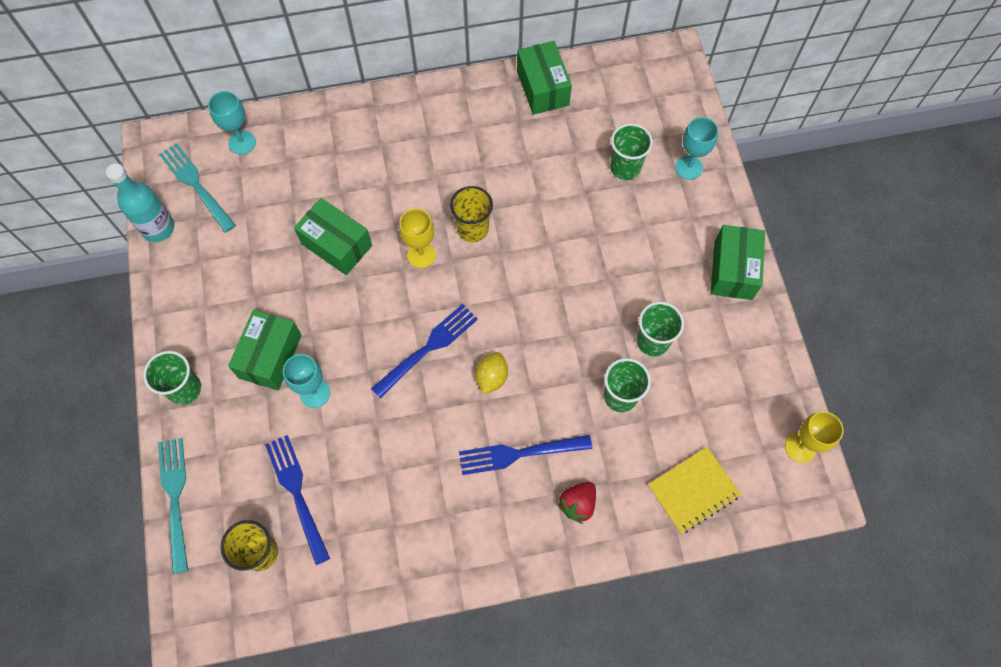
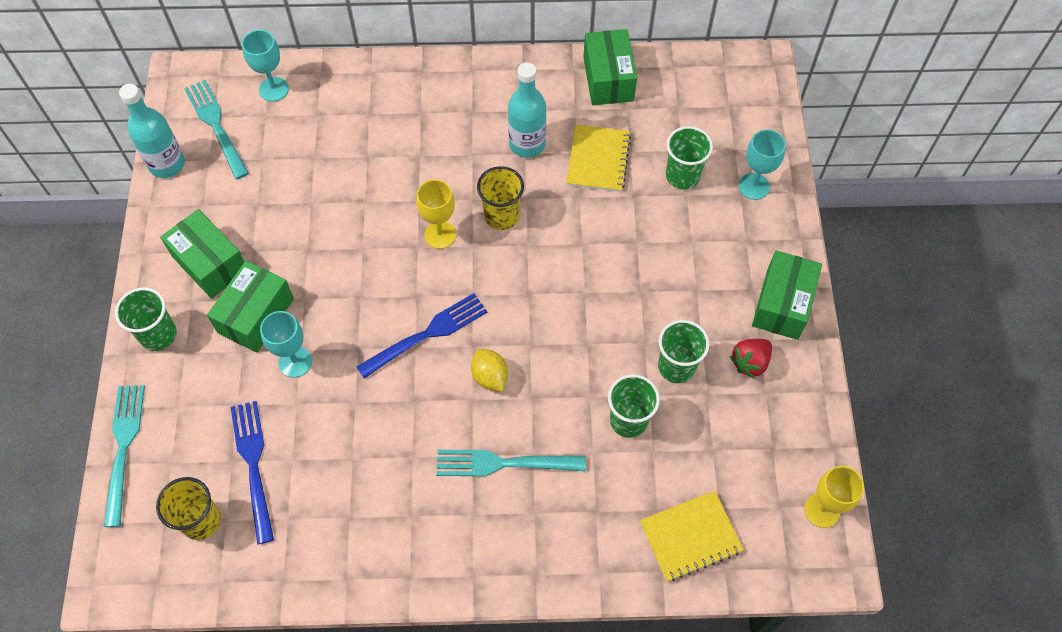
camera: 10 degrees right, 5 degrees down
green box [294,198,372,275] -> green box moved to [160,209,244,299]
blue fork [459,435,592,475] -> turquoise fork [436,450,586,477]
yellow lemon [476,352,508,394] -> yellow lemon turned 60 degrees counterclockwise [471,349,508,392]
red strawberry [558,482,596,524] -> red strawberry moved to [730,339,772,379]
none -> turquoise bottle [508,62,546,158]
none -> yellow notebook [566,125,631,192]

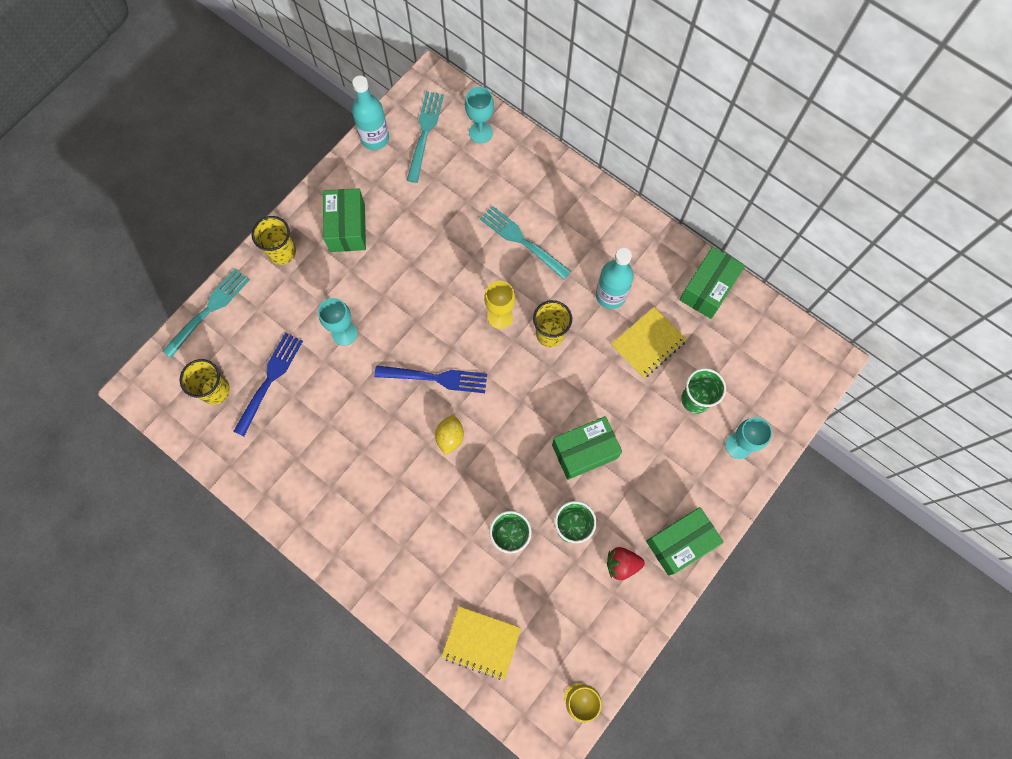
camera: 40 degrees right, 10 degrees up
green cup [115,287,177,351] -> yellow cup [252,216,296,265]
green box [207,261,294,353] -> green box moved to [552,416,622,480]
turquoise fork [436,450,586,477] -> turquoise fork moved to [480,206,571,280]

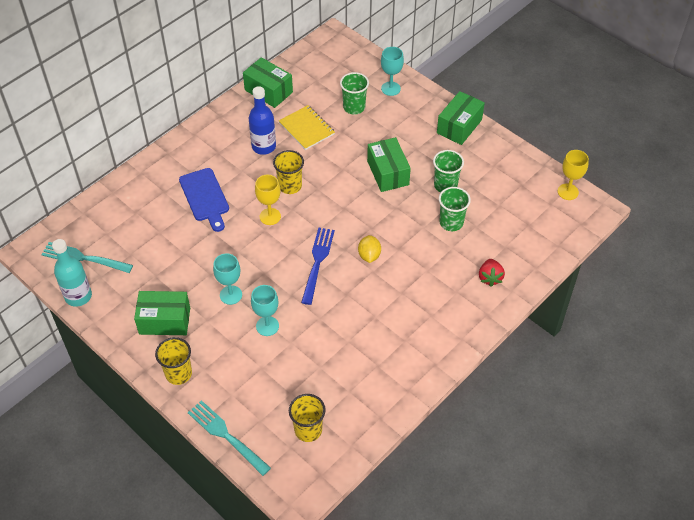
camera: 85 degrees left, 20 degrees down
blue fork [233,333,303,436] -> none
yellow lemon [435,415,464,455] -> yellow lemon turned 75 degrees clockwise [358,235,381,263]
yellow notebook [441,606,521,680] -> none
turquoise goblet [465,87,494,144] -> turquoise goblet moved to [213,253,242,305]
turquoise fork [480,206,571,280] -> blue cutting board [179,168,229,232]
turquoise bottle [596,248,634,309] -> blue bottle [249,86,276,155]
red strawberry [607,547,645,580] -> red strawberry moved to [479,259,505,287]
green box [646,507,724,576] -> green box turned 60 degrees clockwise [437,91,485,145]

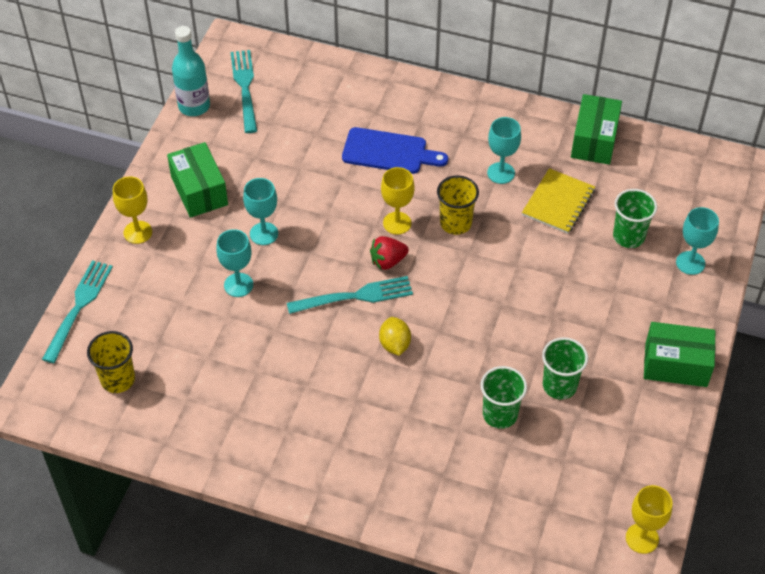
camera: 65 degrees right, 0 degrees up
yellow cup [155,337,192,385] -> yellow goblet [113,176,152,244]
blue cutting board [179,168,229,232] -> blue cutting board turned 120 degrees counterclockwise [342,127,448,174]
blue bottle [249,86,276,155] -> turquoise goblet [487,117,521,184]
blue fork [301,228,335,305] -> turquoise fork [287,276,413,314]
yellow lemon [358,235,381,263] -> yellow lemon turned 75 degrees counterclockwise [379,317,411,356]
green box [367,137,411,192] -> none
red strawberry [479,259,505,287] -> red strawberry moved to [370,236,409,270]

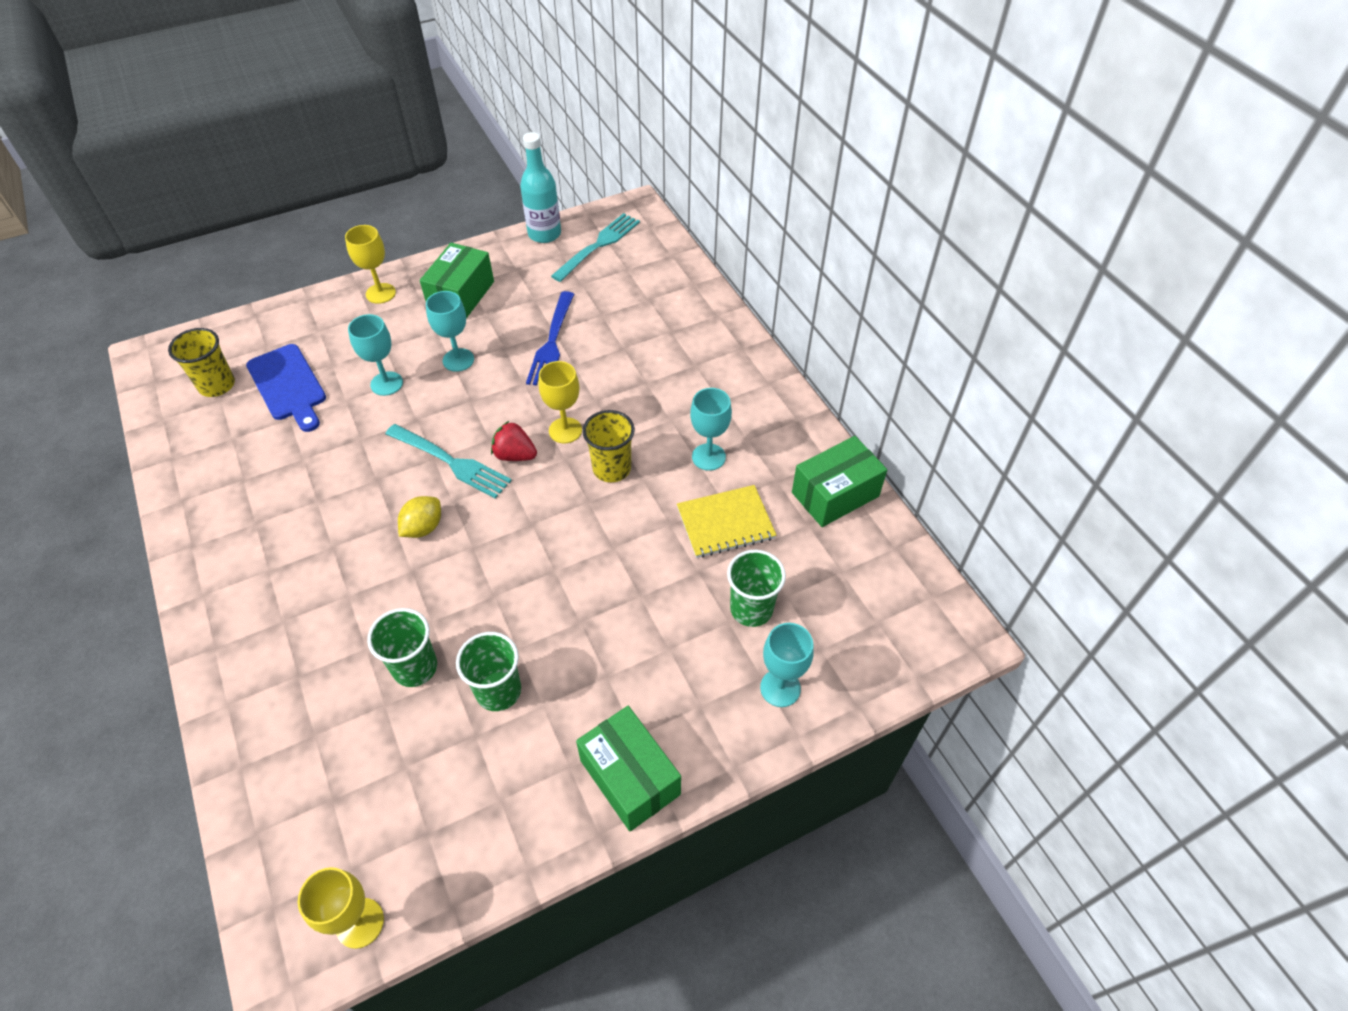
camera: 45 degrees right, 0 degrees up
turquoise fork [42,260,113,363] -> none
blue cutting board [342,127,448,174] -> blue cutting board moved to [246,344,326,432]
none -> blue fork [526,291,574,386]

